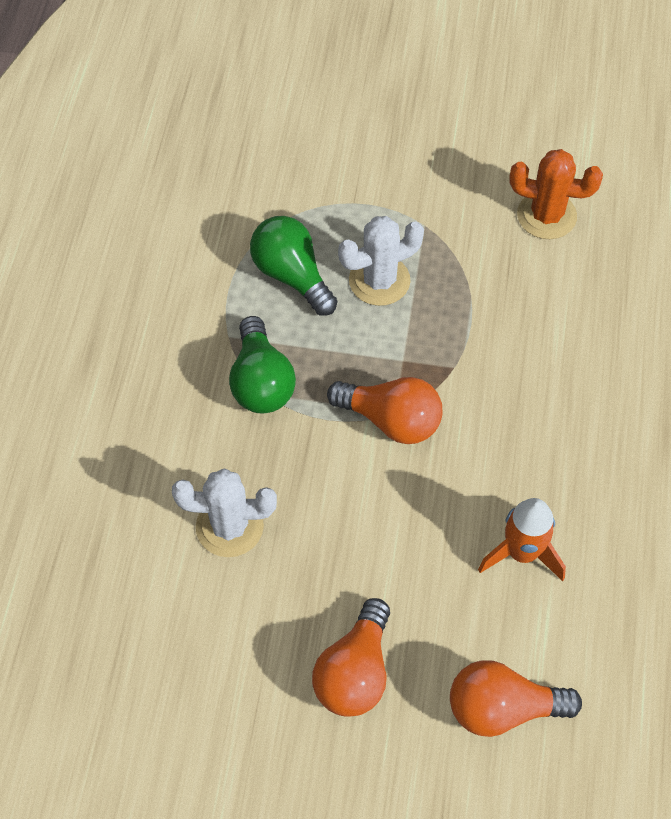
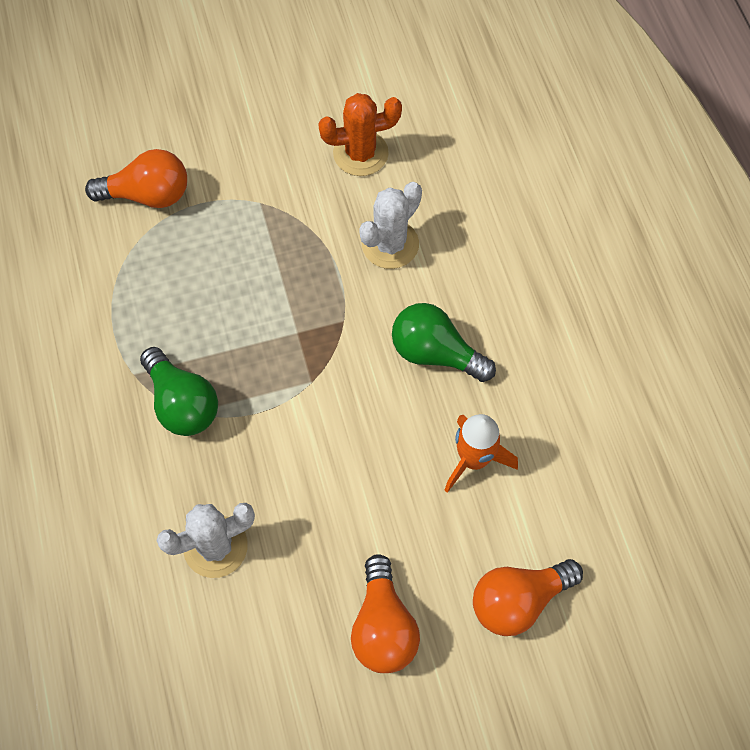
camera: 25 degrees left, 5 degrees up
green light bulb [250,216,337,316] -> green light bulb moved to [392,303,496,382]
orange light bulb [327,377,442,444] -> orange light bulb moved to [85,149,187,208]
white cactus [338,216,424,306] -> white cactus moved to [359,182,422,269]

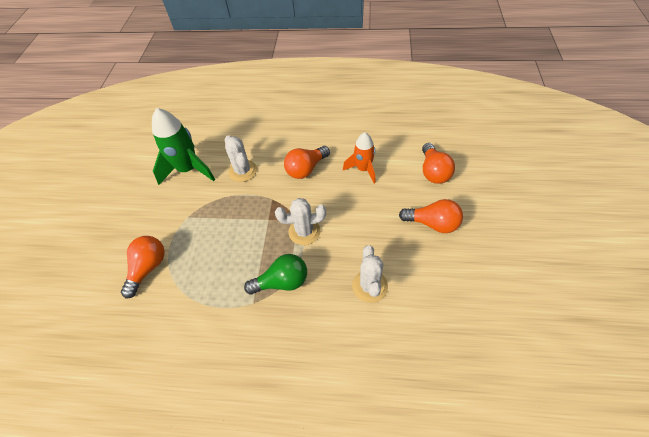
camera: 65 degrees left, 10 degrees down
orange cactus [318,93,402,176] -> green rocket [152,108,215,185]
green light bulb [392,303,496,382] -> orange light bulb [284,146,330,179]
none -> white cactus [275,198,326,245]

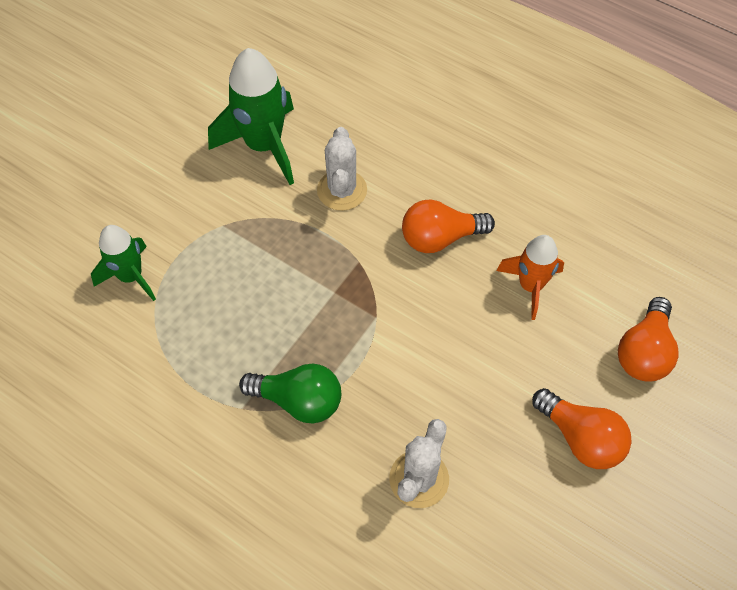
camera: 25 degrees right, 5 degrees up
orange light bulb [121,236,165,299] -> green rocket [91,225,156,301]
white cactus [275,198,326,245] -> none

